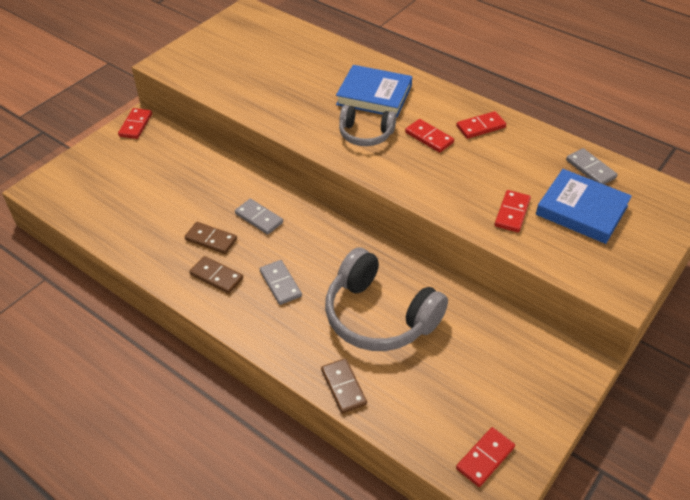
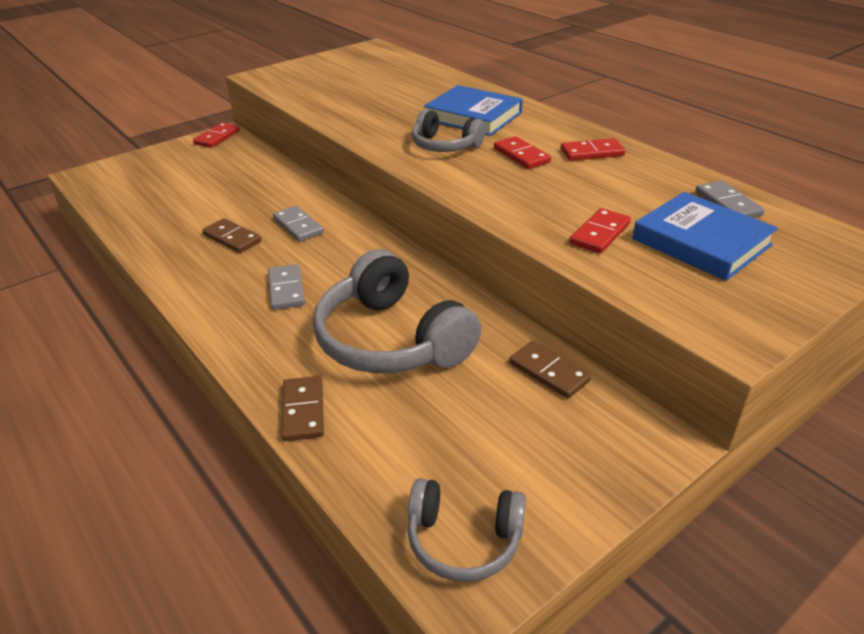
camera: 15 degrees right, 10 degrees down
brown domino [189,256,243,294] -> brown domino moved to [509,341,591,399]
red domino [456,427,515,487] -> grey headphones [408,478,526,582]

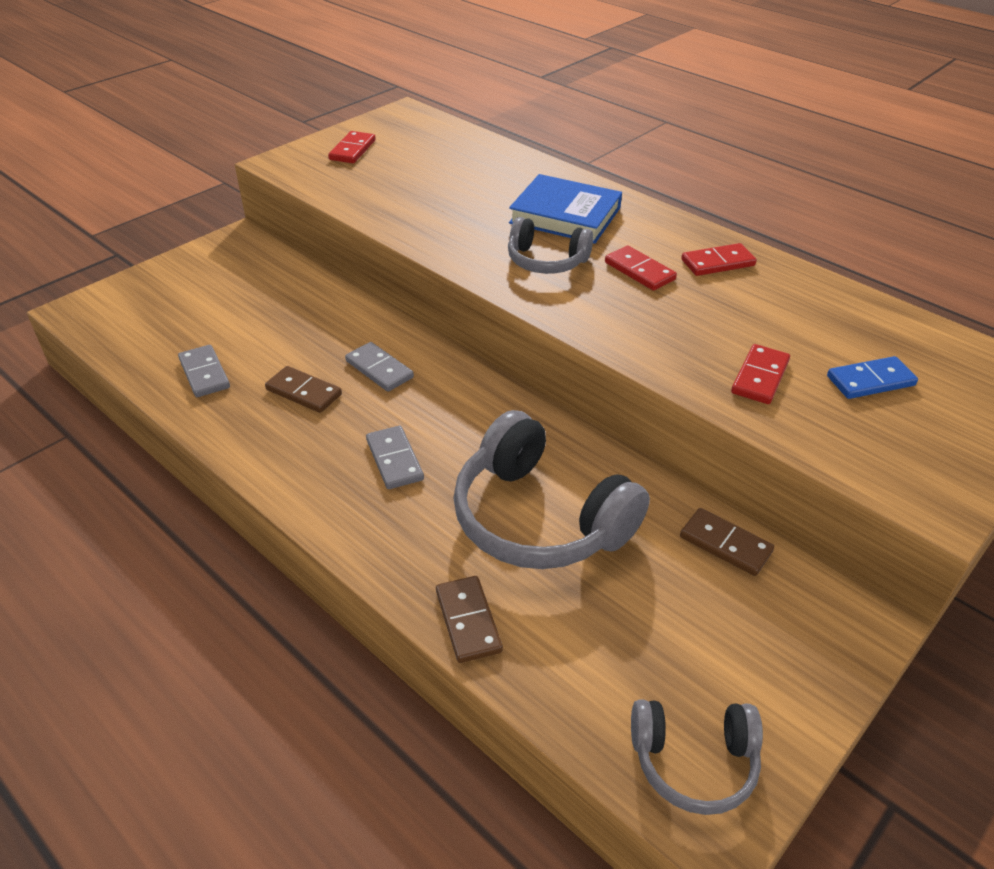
camera: 10 degrees left, 5 degrees up
red domino [193,123,240,148] -> red domino moved to [328,131,376,163]
blue book [632,192,778,281] -> blue domino [827,356,918,399]
grey domino [695,180,765,218] -> grey domino moved to [178,345,230,397]

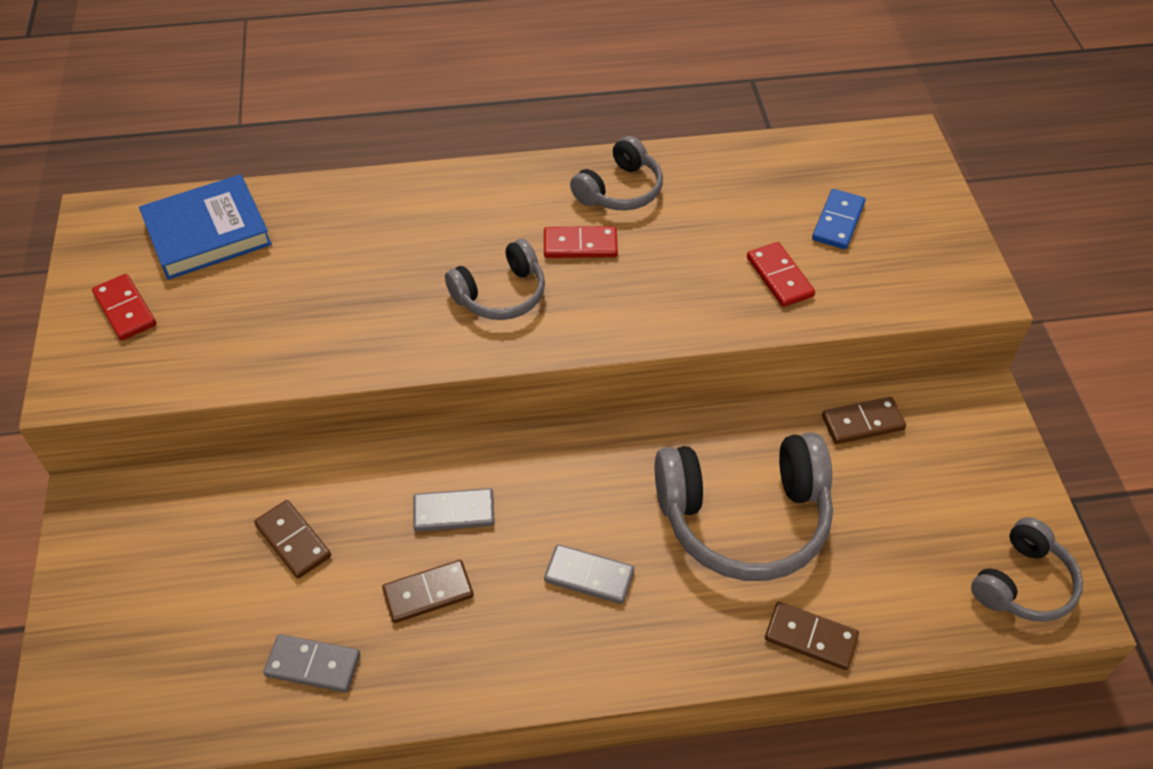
camera: 50 degrees left, 10 degrees up
blue book [509,174,622,244] -> blue book moved to [139,174,272,280]
red domino [681,243,757,276] -> grey headphones [570,136,663,211]
none -> brown domino [254,500,331,579]

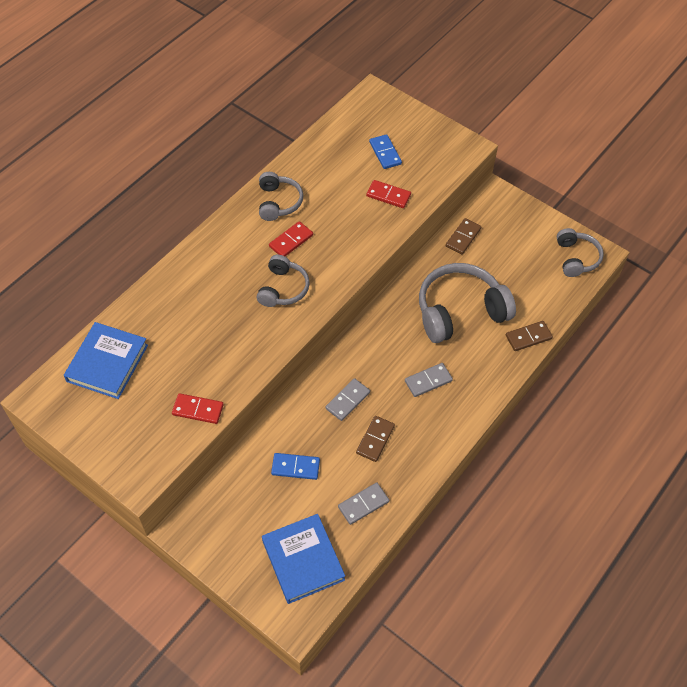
camera: 45 degrees left, 5 degrees up
red domino [92,274,156,341] -> red domino moved to [172,393,224,424]
brown domino [254,500,331,579] -> blue domino [271,453,320,480]
grey headphones [655,432,833,581] -> grey headphones turned 150 degrees counterclockwise [419,263,516,343]
none -> blue book [262,514,345,604]

